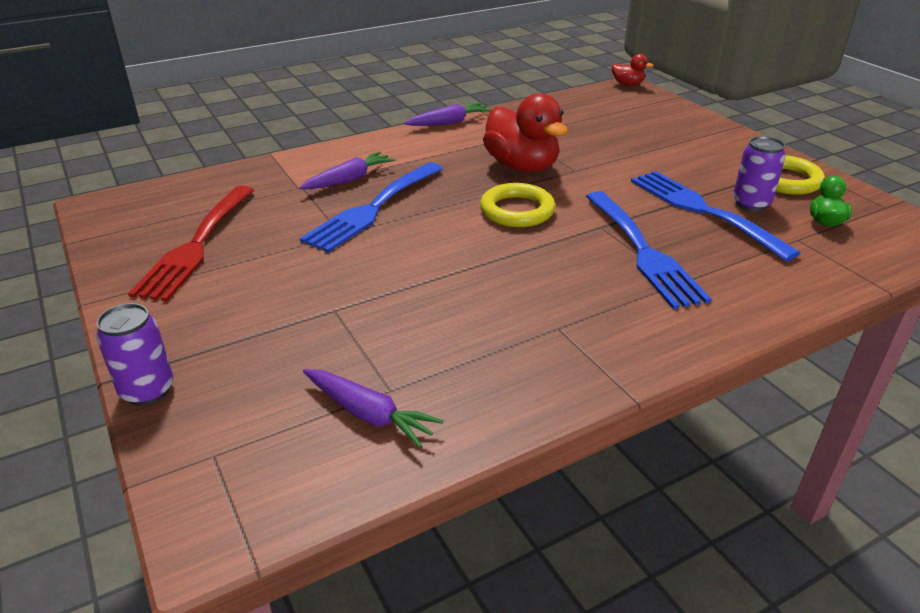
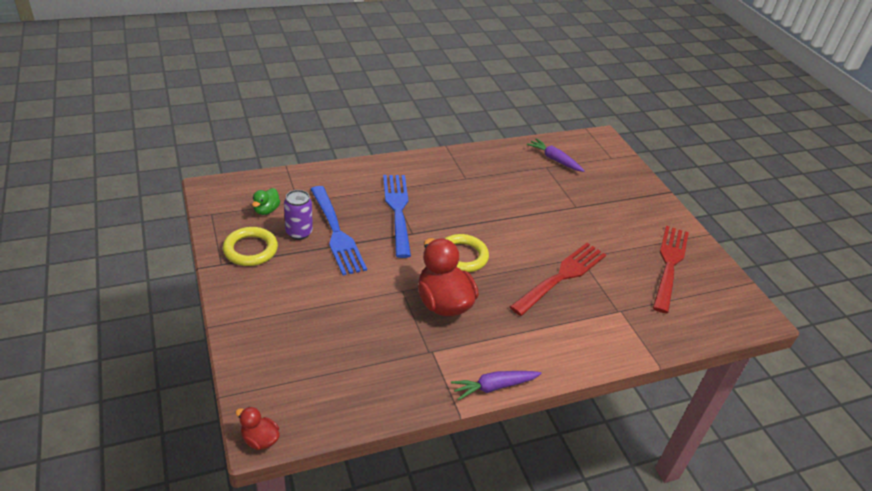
camera: 175 degrees left, 5 degrees up
purple can [96,303,173,406] -> none
purple carrot [299,151,395,189] -> none
blue fork [300,162,443,252] -> red fork [510,243,606,316]

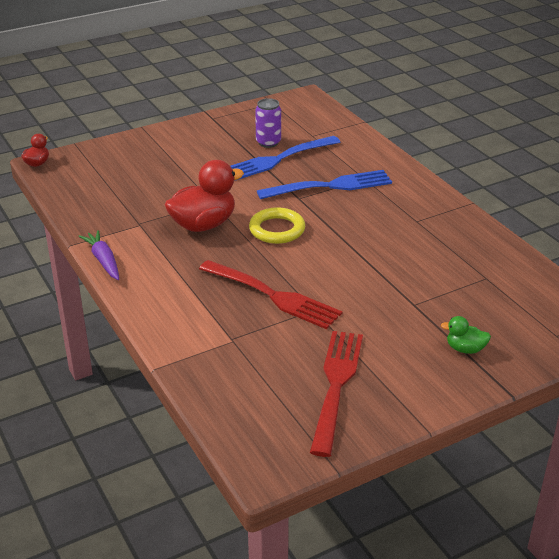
camera: 85 degrees right, 5 degrees down
yellow ring [223,227,278,266] -> none
green duck [252,188,280,215] -> green duck moved to [441,316,491,354]
purple carrot [527,138,585,172] -> none
red fork [653,226,689,314] -> red fork turned 90 degrees counterclockwise [310,331,363,457]

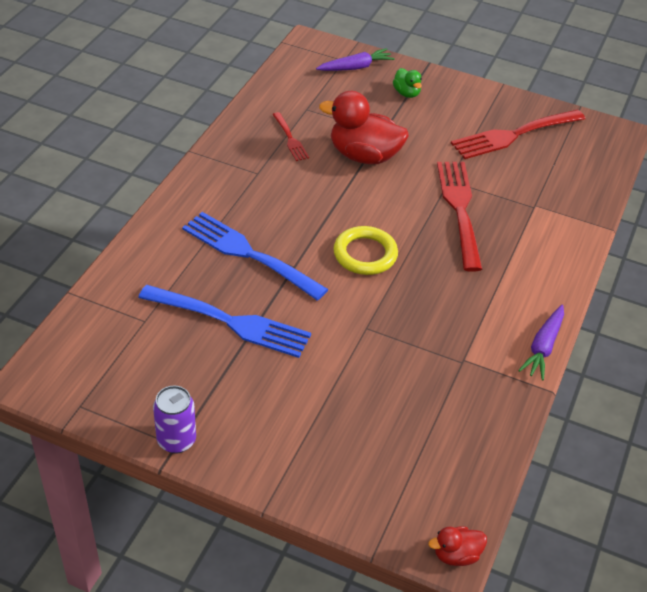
camera: 130 degrees left, 10 degrees up
red duck [165,160,244,232] -> red duck moved to [319,91,409,164]
purple can [255,98,281,148] -> purple can moved to [153,386,196,454]
none -> red fork [272,112,309,161]
none -> purple carrot [316,48,395,71]

